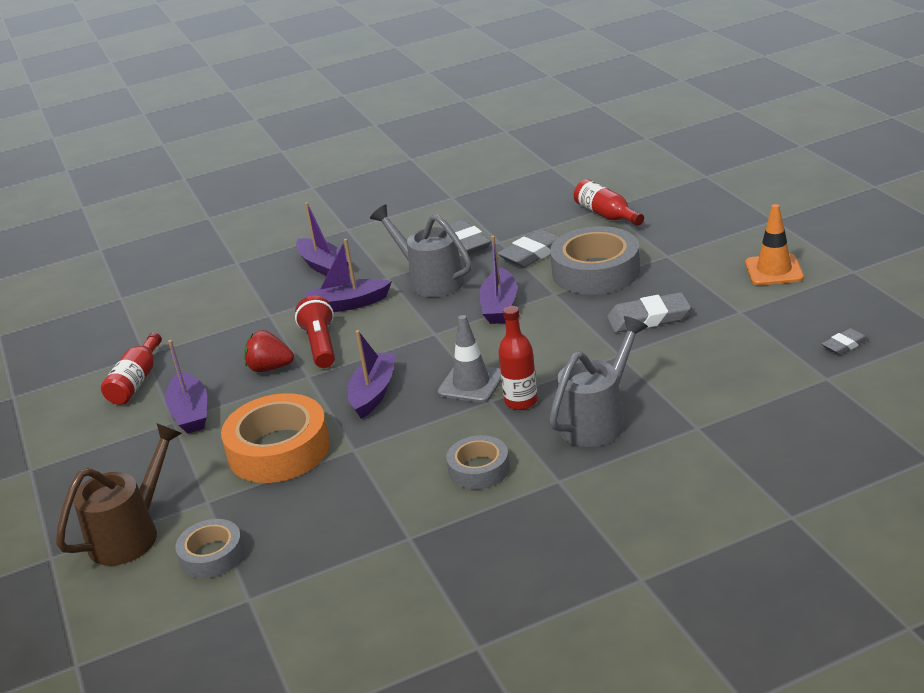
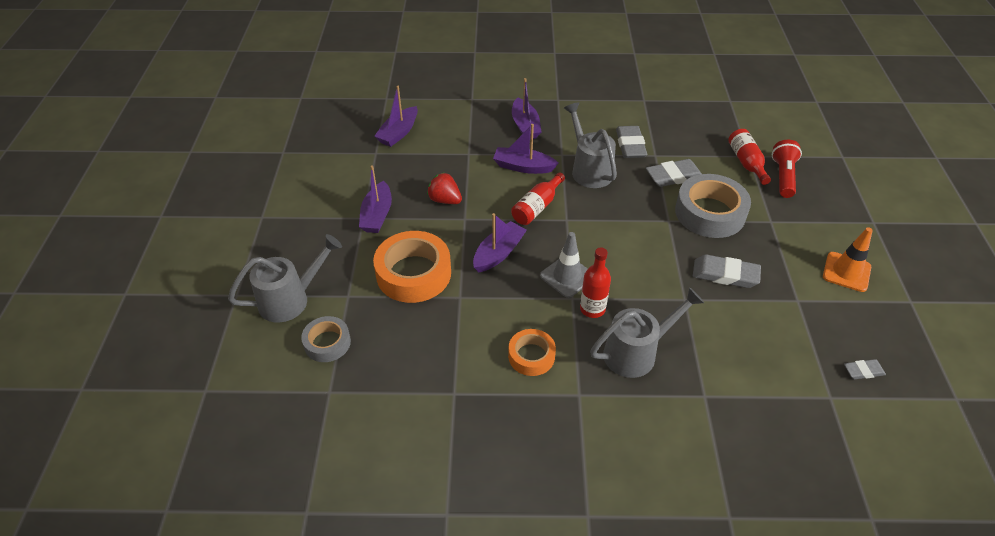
camera: 20 degrees right, 15 degrees up
brown watering can [56,423,182,566] -> grey watering can [228,234,342,322]
red bottle [101,332,162,405] -> red bottle moved to [511,172,565,225]
red flashlight [295,296,335,368] -> red flashlight moved to [772,140,802,198]
grey tape [446,435,510,489] -> orange tape [508,329,556,376]
purple boat [479,236,517,324] -> purple boat moved to [374,86,418,147]

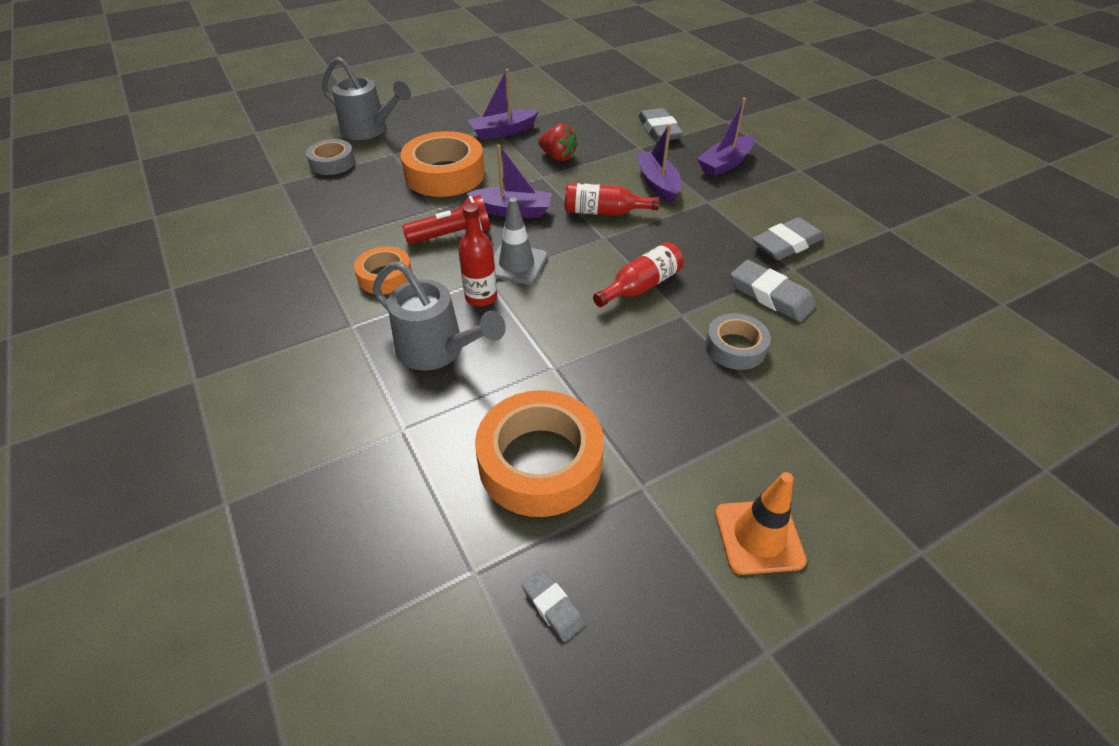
camera: 60 degrees right, 0 degrees up
purple boat [374,86,418,147] -> none
red strawberry [427,173,462,204] -> red strawberry turned 120 degrees clockwise [538,124,578,161]
grey watering can [564,102,617,188] -> none
grey tape [675,174,751,238] -> grey tape [705,313,771,370], size x0.57
grey eraser [693,254,761,288] -> grey eraser moved to [638,108,683,142]
red bottle [728,129,771,185] -> red bottle moved to [593,242,684,307]
red flashlight [772,140,802,198] -> red flashlight moved to [402,195,491,244]
none -> orange tape [475,390,604,517]

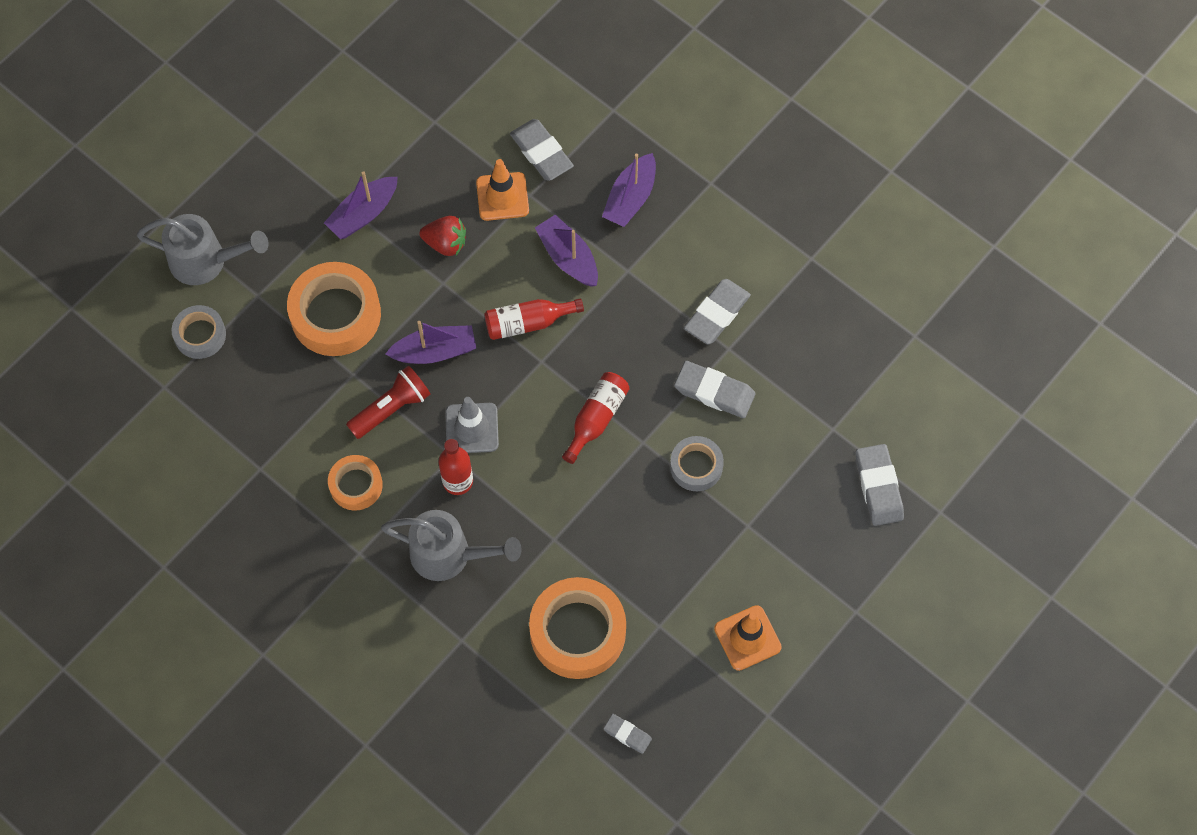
camera: 20 degrees left, 20 degrees up
none -> orange traffic cone [476,159,529,221]
none -> grey eraser [856,444,904,526]

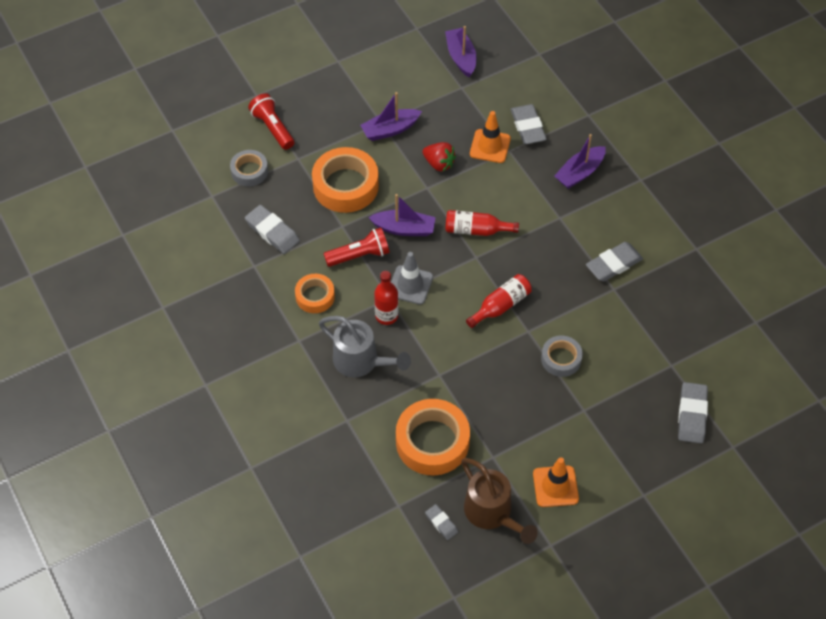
camera: 20 degrees right, 10 degrees down
grey watering can [137,214,269,285] -> red flashlight [248,93,294,150]
purple boat [535,215,598,287] -> purple boat moved to [445,26,476,77]
grey eraser [674,361,756,418] -> grey eraser moved to [245,205,300,254]
none -> brown watering can [461,458,538,544]

